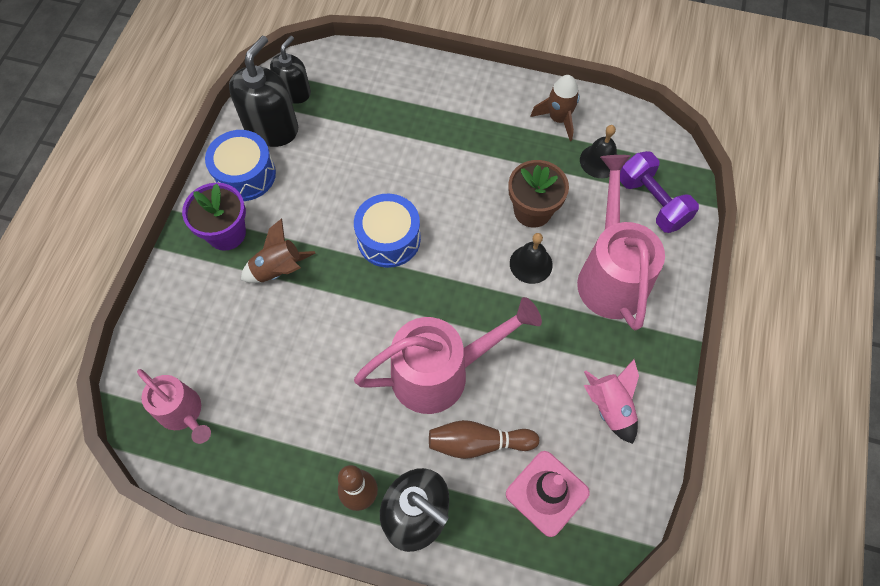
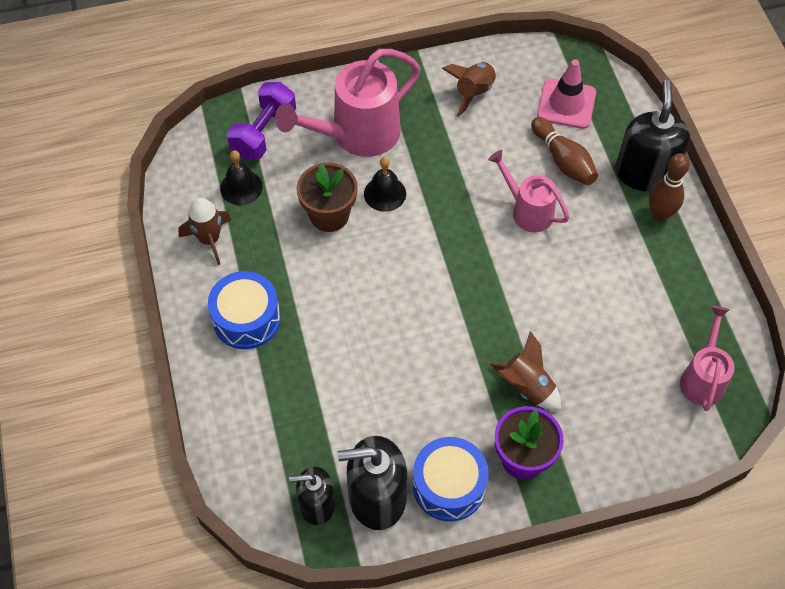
camera: 120 degrees left, 5 degrees down
blue drum [354,194,421,268] -> blue drum moved to [208,271,281,349]
pink watering can [354,297,542,414] -> pink watering can [488,150,569,232], size x0.59
pink rocket [584,359,639,444] -> brown rocket [442,62,496,117]

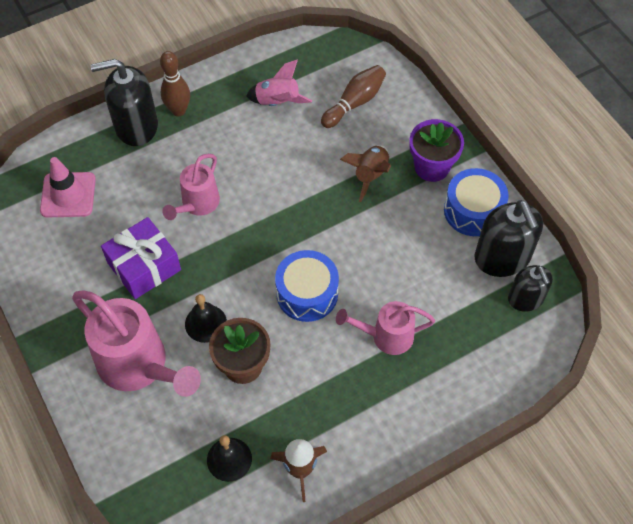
camera: 105 degrees left, 0 degrees up
blue drum [208,271,281,349] -> blue drum moved to [275,250,339,322]
purple dumbbell [227,82,296,160] -> none
brown rocket [442,62,496,117] -> none
brown bowling pin [531,117,598,185] -> brown bowling pin moved to [321,65,386,128]
pink watering can [680,306,734,411] -> pink watering can moved to [336,301,435,355]
none -> purple gift [101,217,181,299]
none -> pink rocket [246,60,312,106]

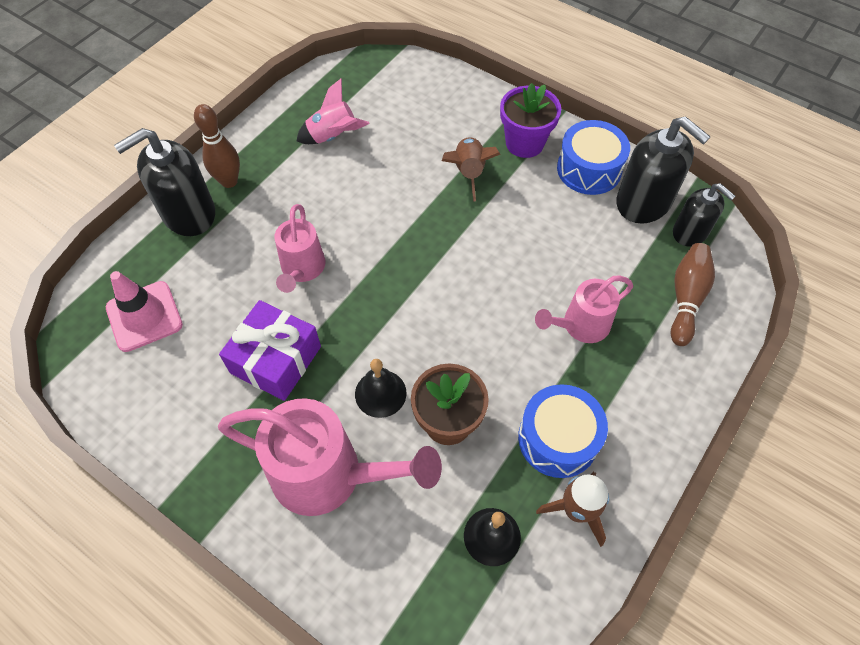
camera: 25 degrees left, 0 degrees up
blue drum [275,250,339,322] -> blue drum moved to [518,384,608,478]
brown bowling pin [321,65,386,128] -> brown bowling pin moved to [671,243,715,346]

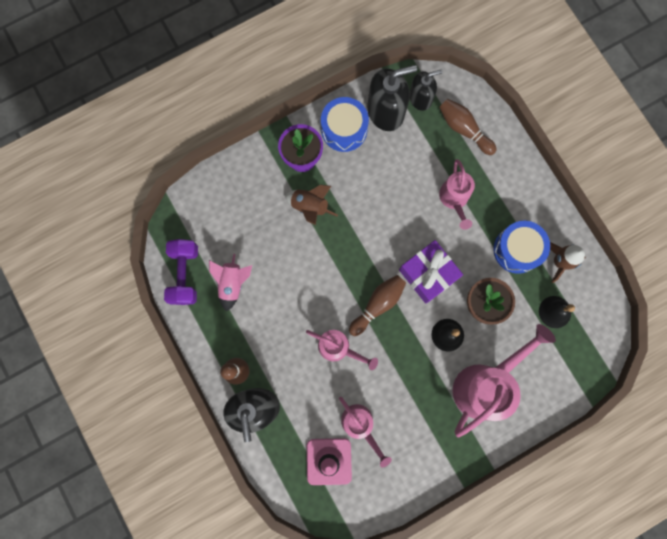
camera: 65 degrees left, 20 degrees up
purple gift [219,300,321,401] -> purple gift moved to [399,240,463,304]
none -> purple dumbbell [164,239,198,305]
none -> pink watering can [339,397,392,467]
none -> brown bowling pin [349,275,406,336]

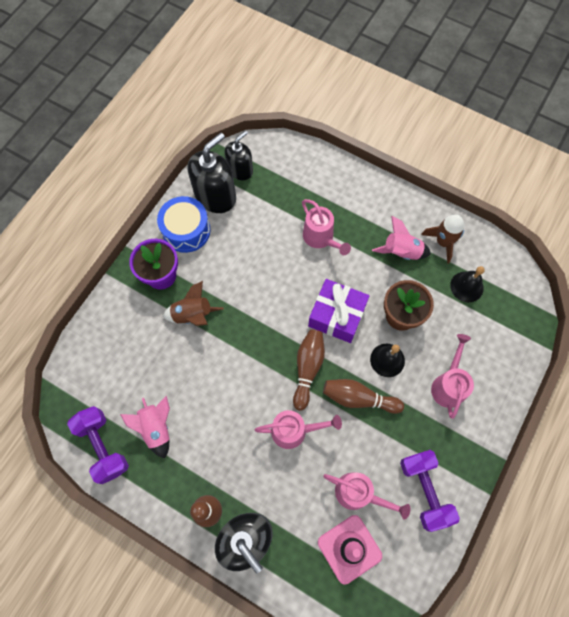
camera: 30 degrees left, 10 degrees down
brown bowling pin [439,99,497,155] -> brown bowling pin moved to [323,379,404,414]
pink watering can [453,324,556,437] -> pink watering can [431,334,474,419], size x0.59
blue drum [493,221,550,274] -> pink rocket [372,216,431,260]
none -> purple dumbbell [400,450,460,532]

